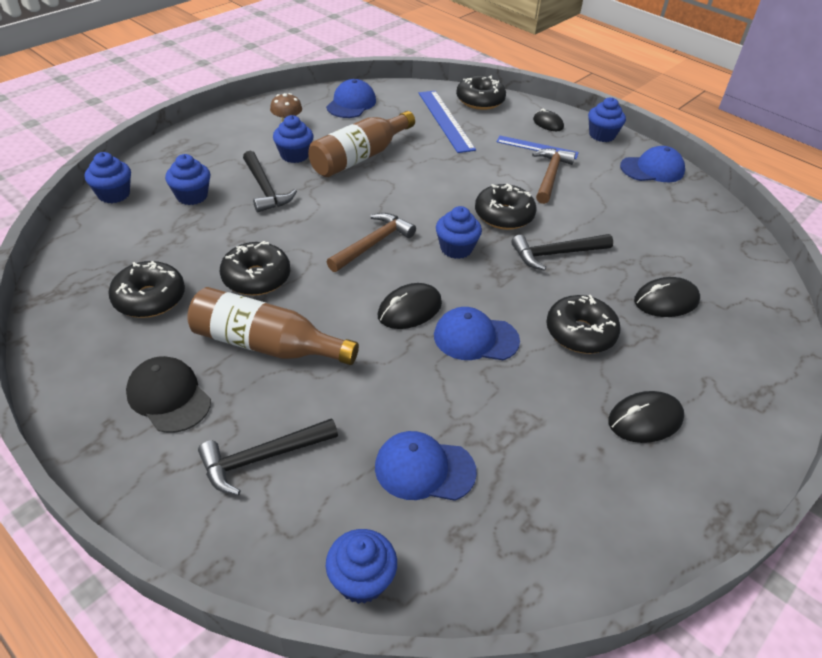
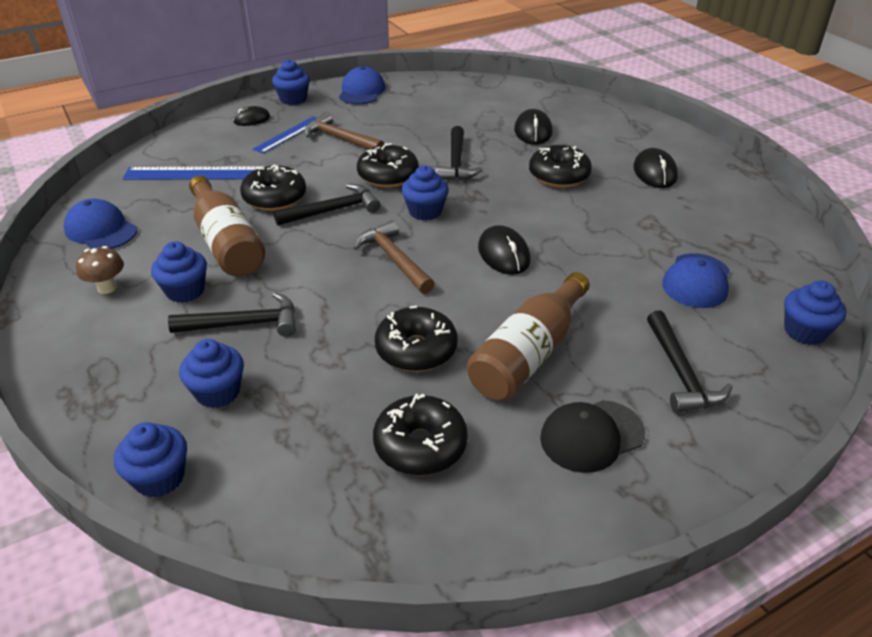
camera: 70 degrees left, 5 degrees down
blue cap [434,307,520,360] -> none
black donut [456,76,506,110] -> black donut moved to [240,164,306,211]
none -> black hammer [273,184,380,226]

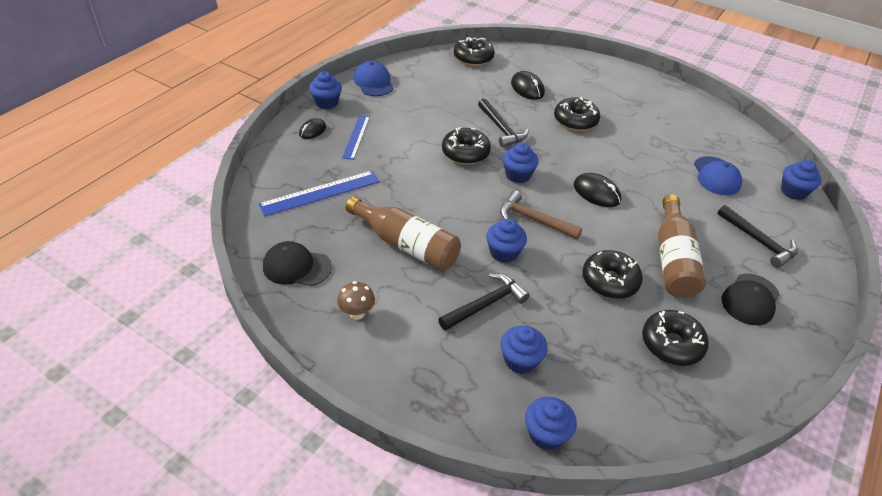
camera: 30 degrees left, 5 degrees up
blue cap [64,199,137,249] -> black cap [263,241,332,286]
blue cupcake [151,241,207,303] -> blue cupcake moved to [486,219,527,263]
black donut [240,164,306,211] -> black donut moved to [454,37,495,66]
black hammer [273,184,380,226] -> none
brown hammer [304,112,384,149] -> none
black mouse [633,148,678,188] -> none

